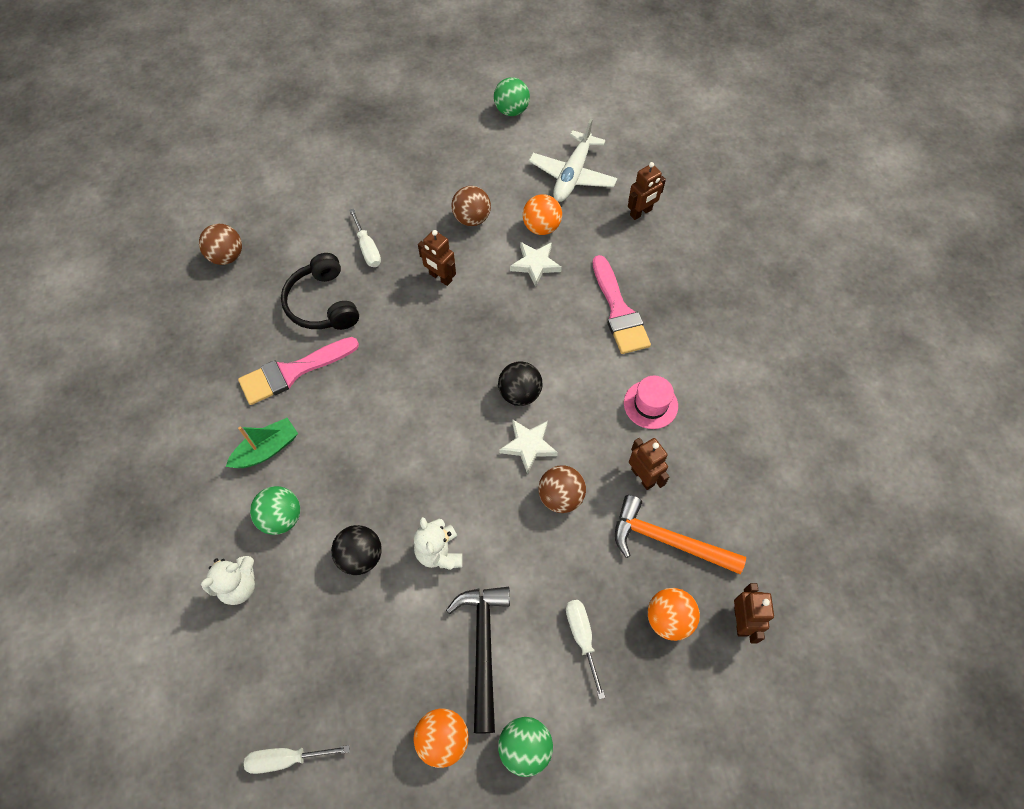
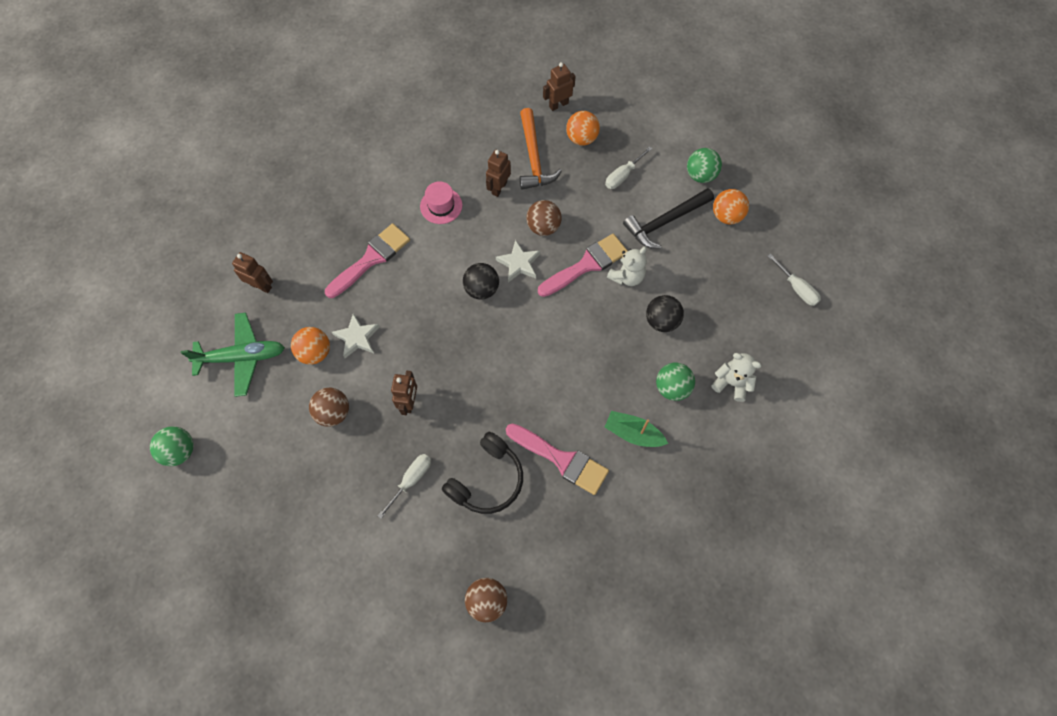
camera: 120 degrees left, 5 degrees up
white plane [529,119,618,202] -> green plane [181,313,285,397]
none -> pink brush [538,234,628,297]

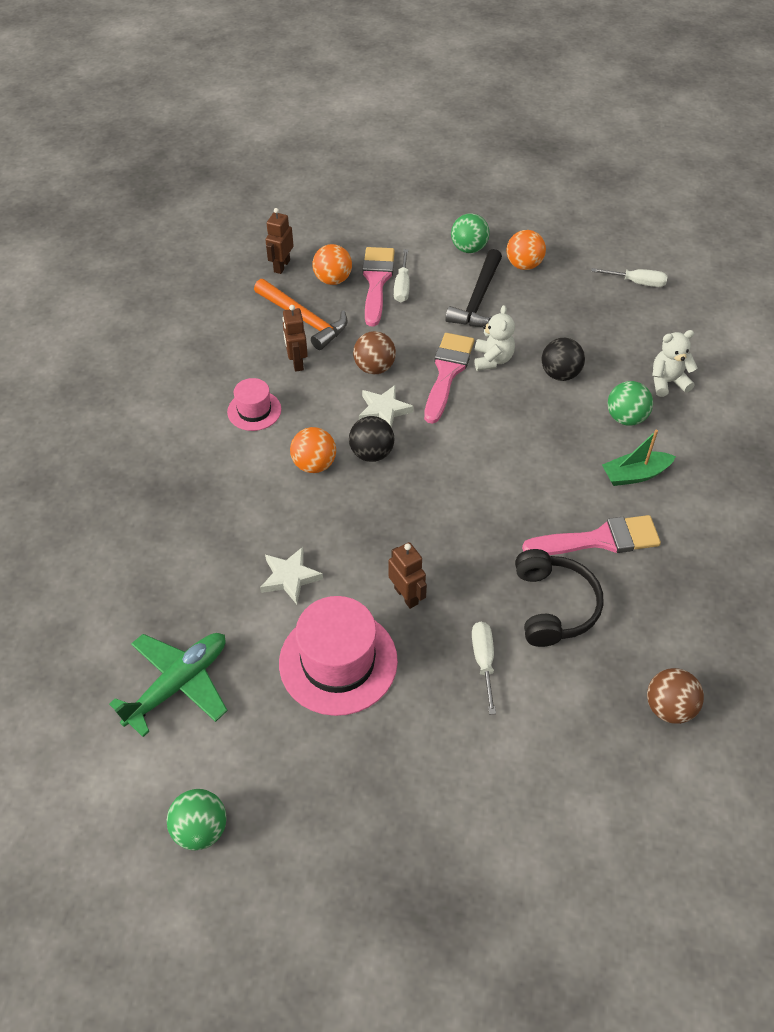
camera: 40 degrees left, 15 degrees down
brown robot [232,252,273,293] -> none
orange ball [291,327,330,365] -> orange ball moved to [290,427,336,473]
brown ball [309,388,349,427] -> pink hat [279,596,398,716]
pink brush [325,223,410,298] -> pink brush moved to [362,247,395,326]

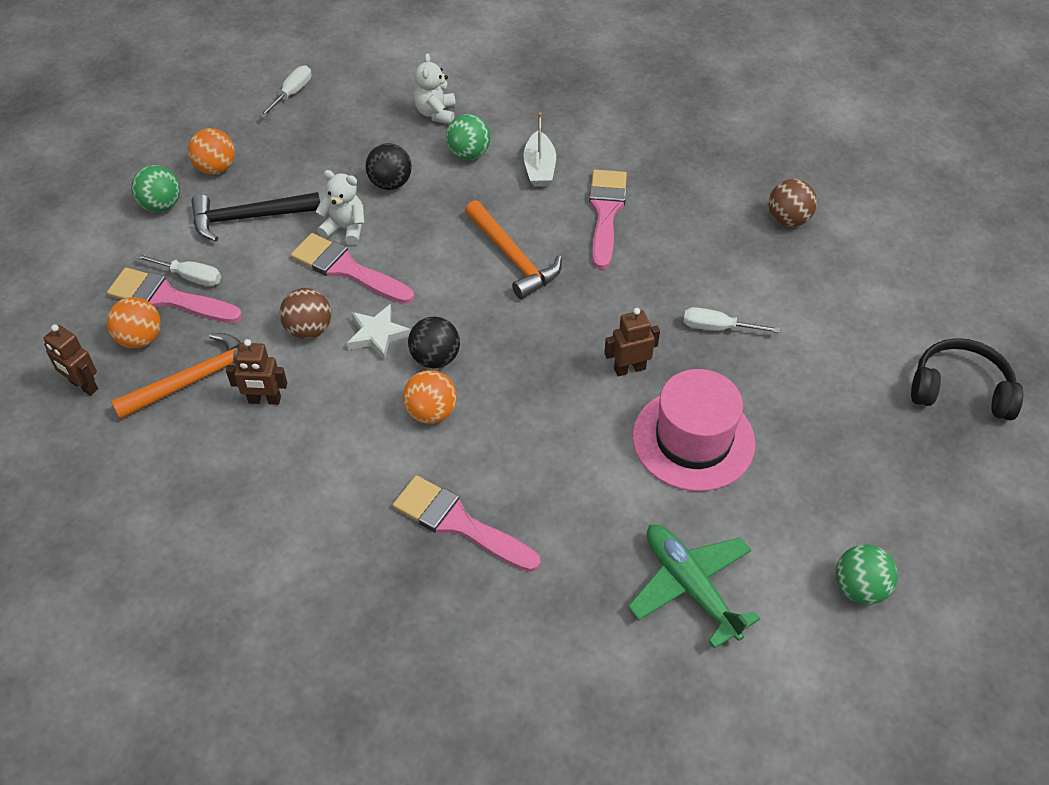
camera: 75 degrees left, 0 degrees up
pink hat [227,378,281,431] -> none
white star [260,547,323,604] -> none
black hammer [445,249,502,327] -> black hammer turned 135 degrees clockwise [191,192,320,241]
black headphones [515,549,604,647] -> black headphones moved to [911,338,1023,420]
green boat [602,430,676,486] -> white boat [523,112,556,187]
none -> pink brush [393,475,541,572]
none -> orange hammer [465,200,562,299]

